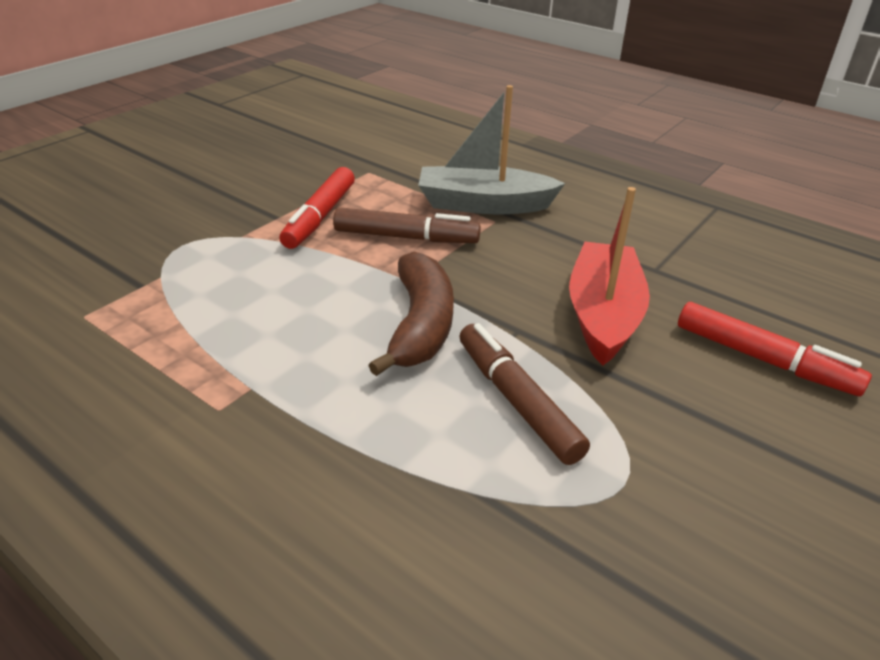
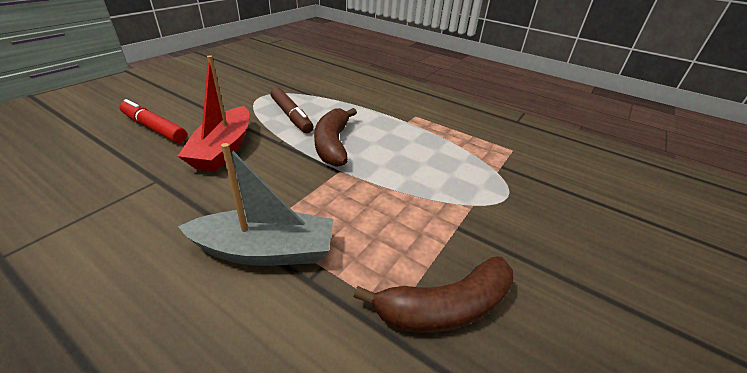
camera: 175 degrees right, 0 degrees up
red marker [279,167,355,249] -> none
brown marker [333,207,481,243] -> none
none -> brown banana [354,256,513,332]

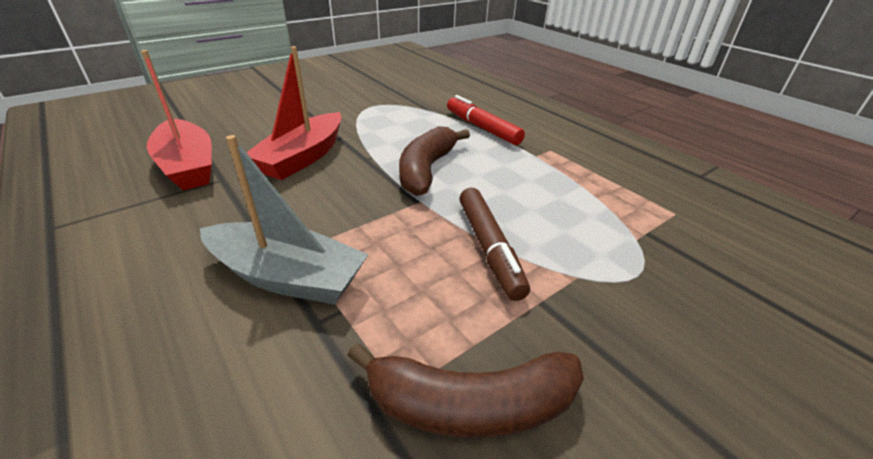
camera: 20 degrees right, 0 degrees up
red marker [119,99,187,143] -> red marker moved to [447,95,525,145]
brown marker [271,87,314,133] -> brown marker moved to [459,188,530,301]
none -> red boat [141,50,212,190]

